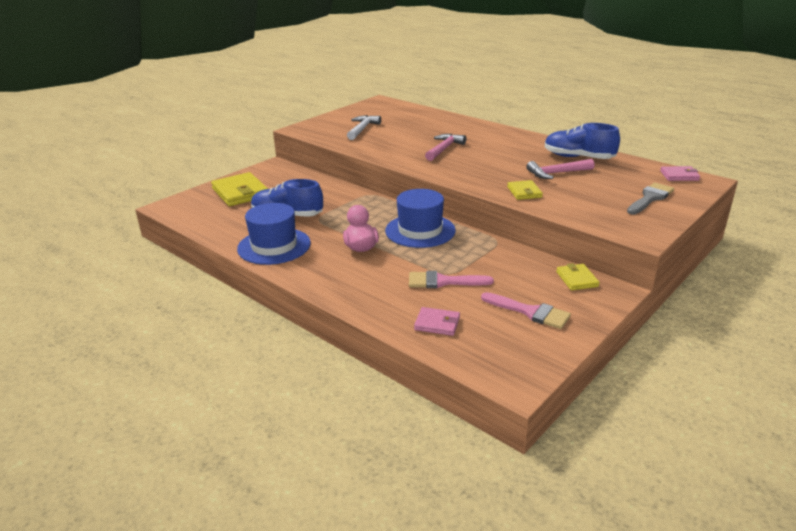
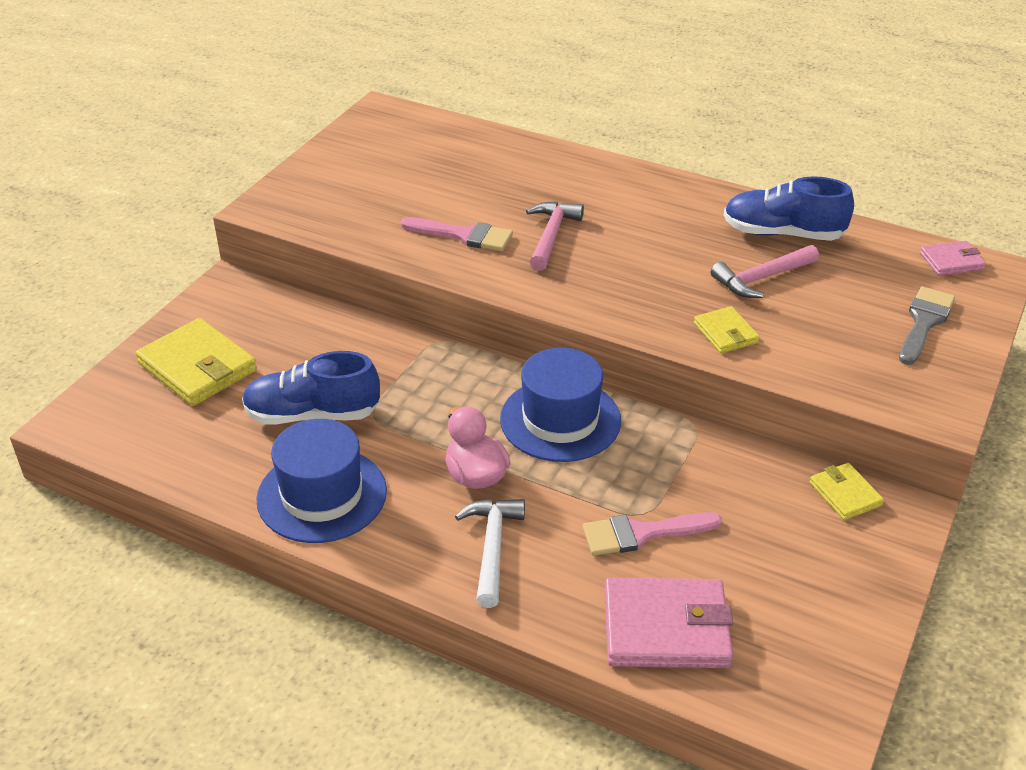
camera: 15 degrees left, 10 degrees up
white hammer [347,115,381,140] -> white hammer moved to [455,499,525,608]
pink wallet [414,307,460,336] -> pink wallet [604,578,733,668], size x1.84
pink brush [481,292,571,329] -> pink brush moved to [401,217,513,251]

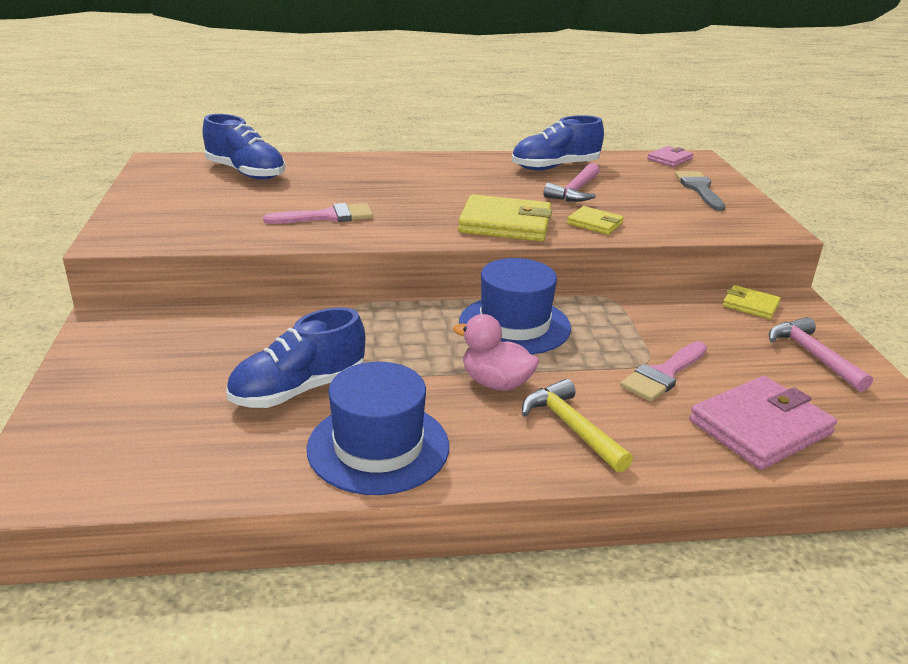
camera: 35 degrees left, 10 degrees down
yellow wallet [136,318,257,406] -> yellow wallet moved to [458,194,552,241]
white hammer [455,499,525,608] -> yellow hammer [522,379,633,473]
pink hammer [526,201,584,271] -> pink hammer moved to [769,317,873,392]
none -> blue shoe [202,114,285,179]

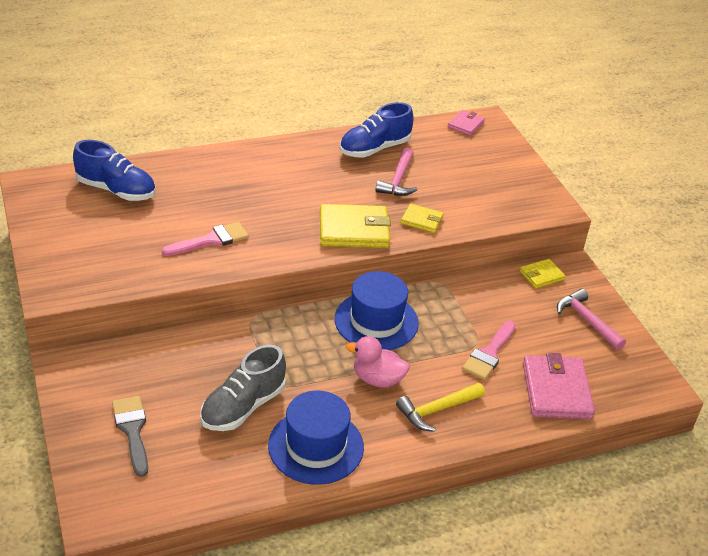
camera: 15 degrees left, 10 degrees up
blue shoe [226,308,365,408] -> grey shoe [200,345,286,431]
yellow hammer [522,379,633,473] -> yellow hammer turned 75 degrees counterclockwise [396,383,485,432]
grey brush [675,171,725,211] -> grey brush moved to [112,396,148,477]
pink wallet [689,376,837,470] -> pink wallet turned 45 degrees counterclockwise [523,353,595,419]
yellow wallet [723,285,781,319] -> yellow wallet turned 45 degrees counterclockwise [520,259,565,289]

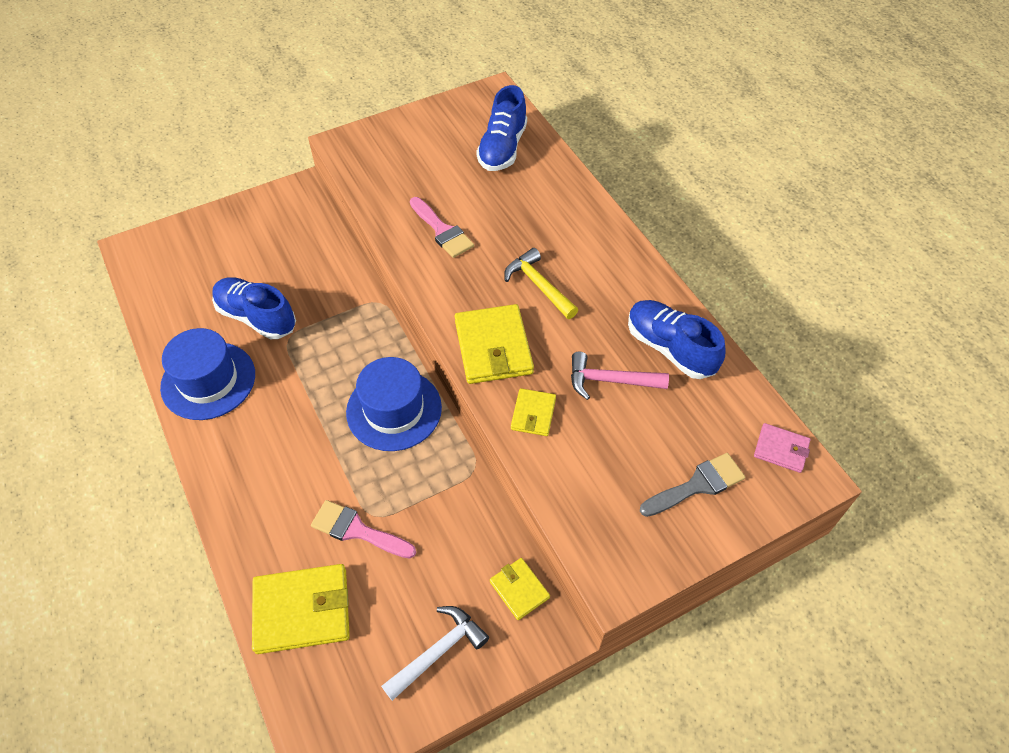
camera: 85 degrees right, 15 degrees up
grey brush [112,396,148,477] -> grey brush moved to [640,453,745,517]
grey shoe [200,345,286,431] -> blue shoe [212,277,296,339]
pink duck [346,336,410,388] -> none
yellow hammer [396,383,485,432] -> yellow hammer moved to [504,248,578,319]
pink wallet [523,353,595,419] -> yellow wallet [252,564,350,654]
pink hammer [557,289,626,350] -> white hammer [381,606,489,701]

